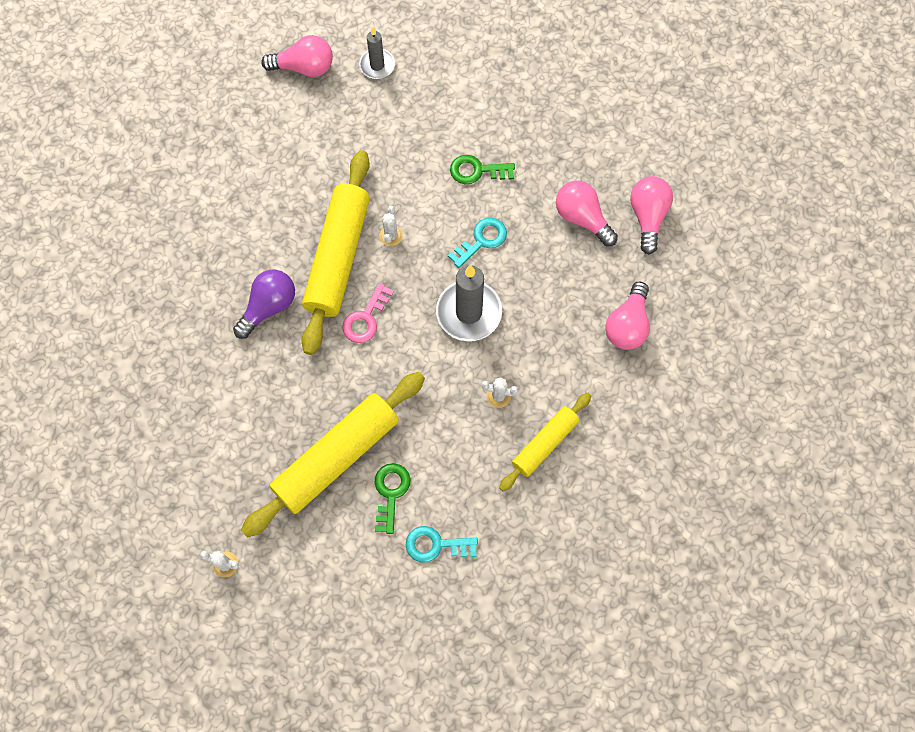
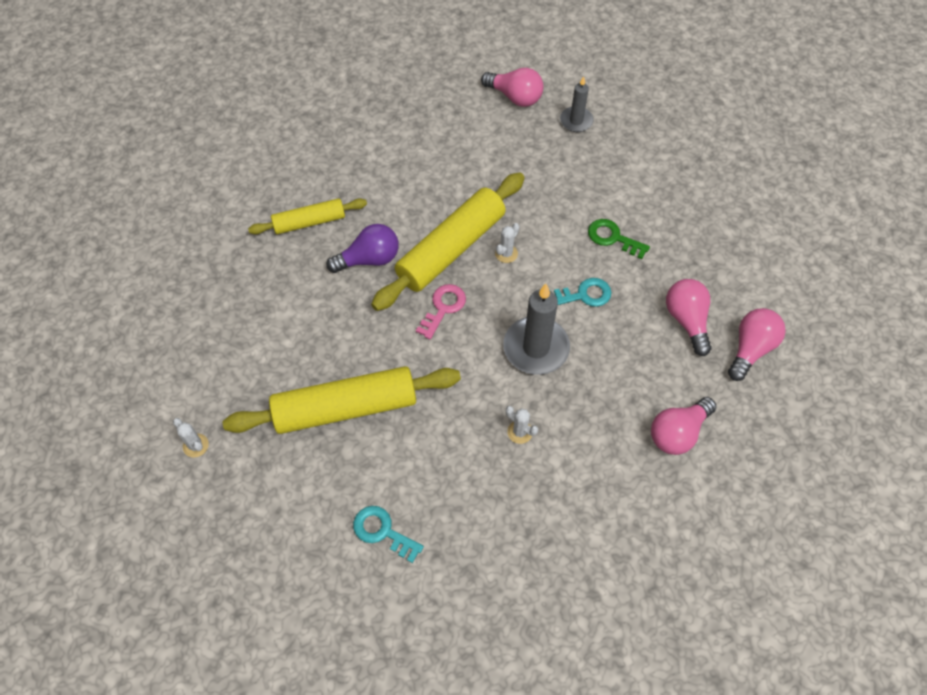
camera: 30 degrees right, 10 degrees down
pink key [343,283,394,343] -> pink key turned 150 degrees clockwise [416,284,466,339]
green key [375,463,411,534] -> none
yellow rolling pin [499,393,591,491] -> yellow rolling pin moved to [248,198,367,234]

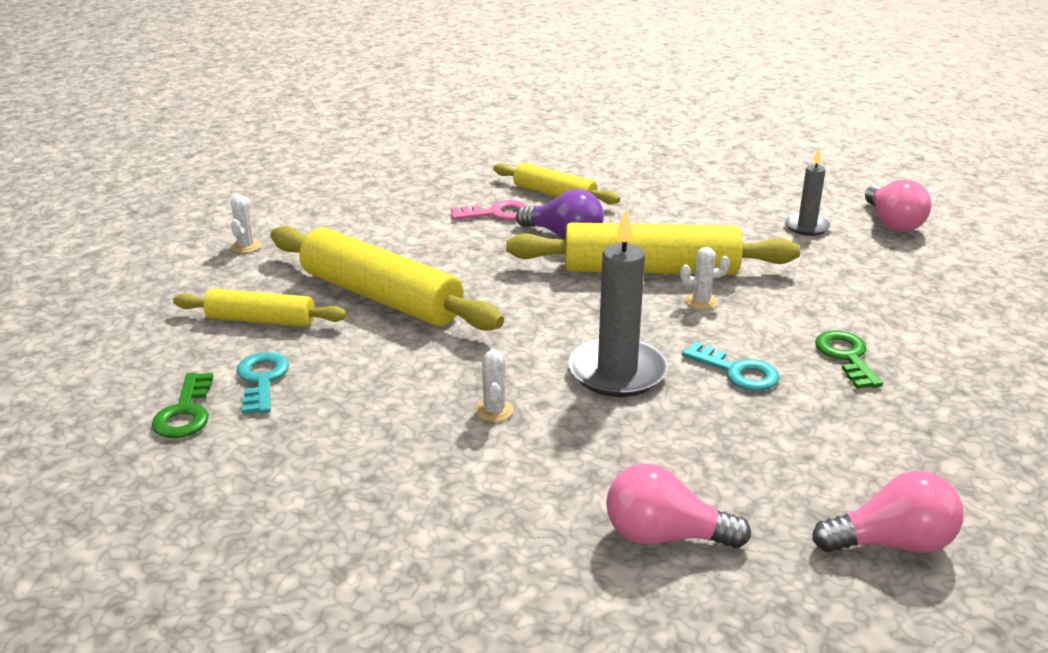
camera: 50 degrees right, 30 degrees down
pink key [416,284,466,339] -> pink key moved to [451,200,528,220]
grey candle [560,76,594,132] -> grey candle moved to [784,149,831,236]
pink light bulb [666,279,712,356] -> none
none -> green key [151,373,213,438]
none -> yellow rolling pin [173,289,347,327]

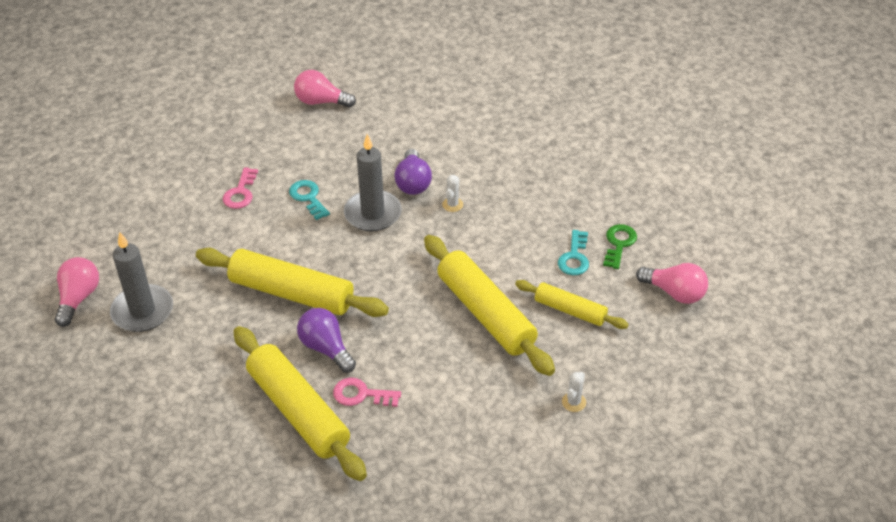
camera: 160 degrees left, 15 degrees up
yellow rolling pin [493,163,620,205] -> yellow rolling pin [233,326,367,481], size x1.75
pink light bulb [606,463,751,549] -> pink light bulb moved to [636,263,708,304]
white cactus [680,247,730,310] -> none
grey candle [784,149,831,236] -> grey candle [110,232,173,332], size x1.71
green key [815,330,883,389] -> pink key [223,167,258,209]
none -> purple light bulb [394,149,432,195]

